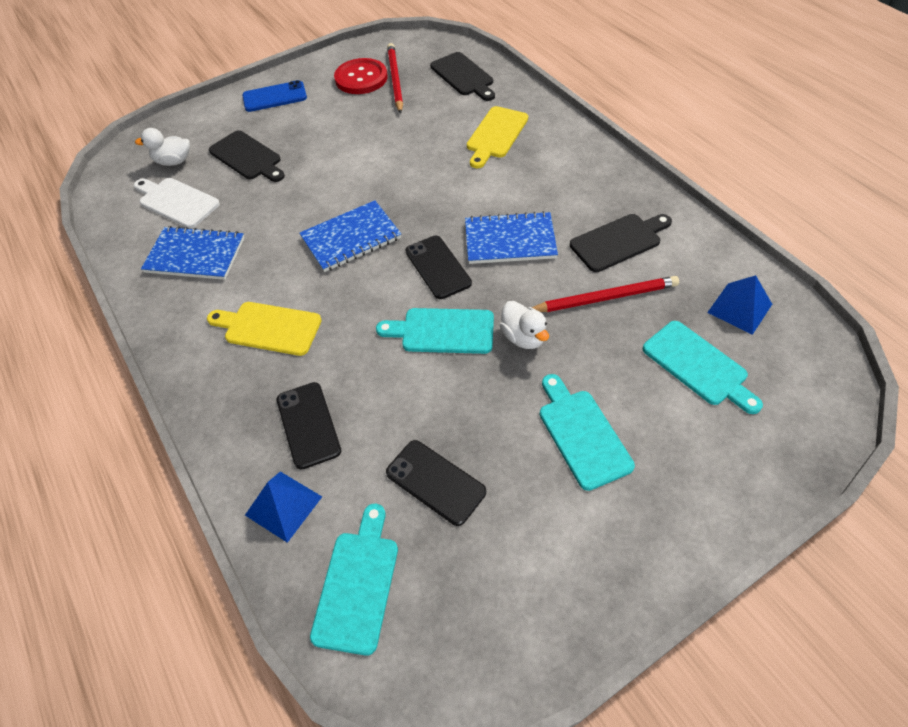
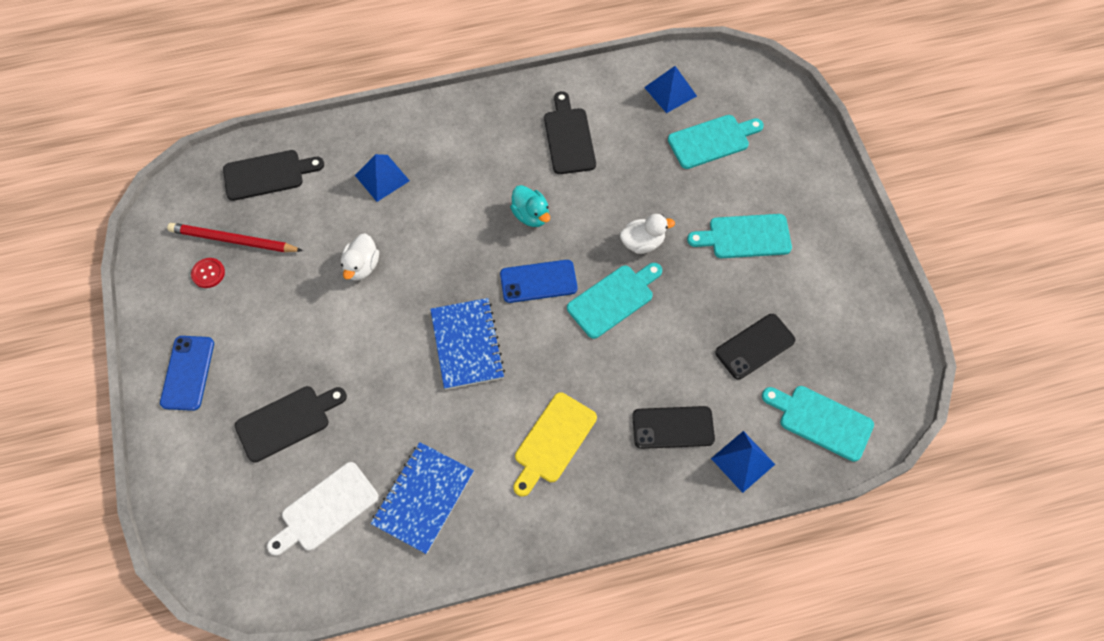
camera: 75 degrees left, 10 degrees up
white duck [135,128,190,166] -> white duck moved to [341,234,379,280]
red button [334,58,388,94] -> red button [191,258,225,288], size x0.50
turquoise cutting board [376,308,494,354] -> turquoise cutting board turned 150 degrees counterclockwise [567,263,662,339]
black phone [406,236,472,299] -> blue phone [500,260,577,303]
blue notebook [465,211,558,264] -> turquoise duck [510,185,550,227]
yellow cutting board [467,106,528,168] -> blue pyramid [355,154,410,202]
red pencil [532,276,679,312] -> none

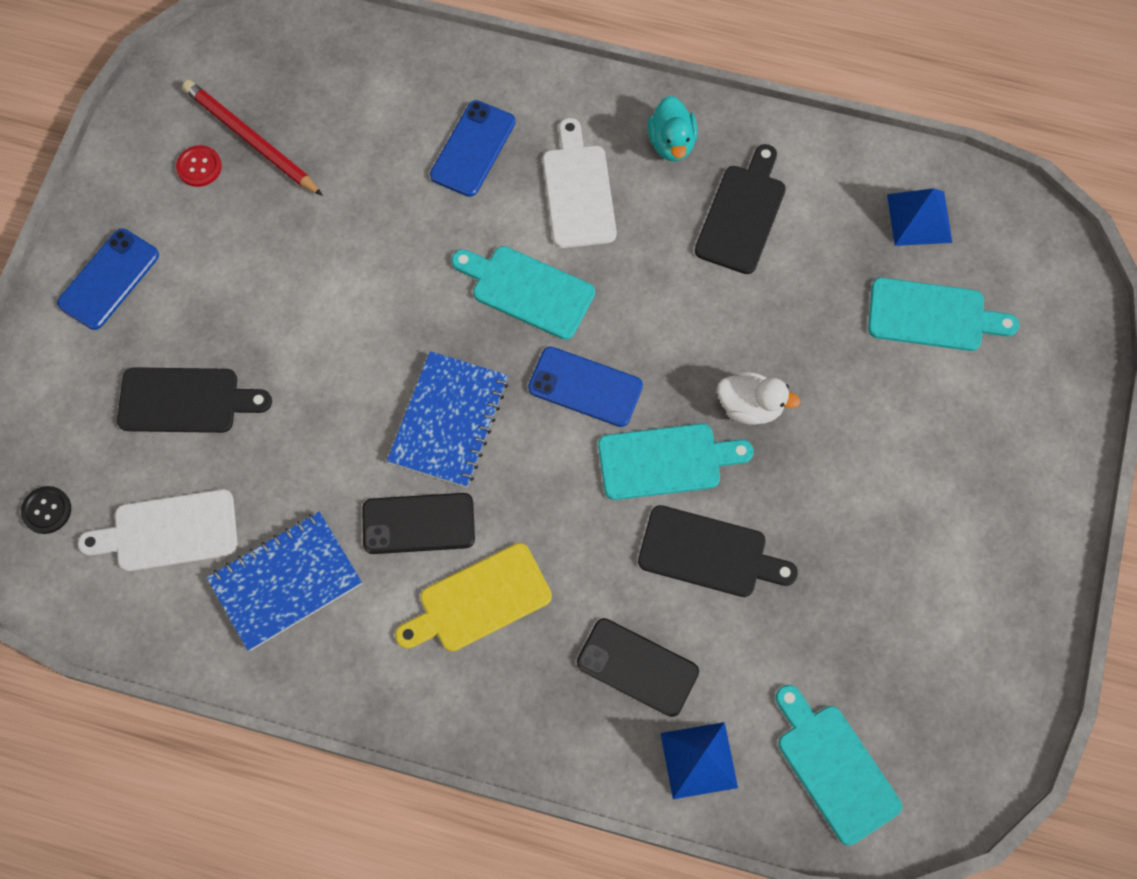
camera: 30 degrees right, 5 degrees up
black cutting board [223,150,324,201] -> black cutting board moved to [638,505,798,597]
white duck [341,234,379,280] -> none
blue pyramid [355,154,410,202] -> blue phone [430,100,515,197]
turquoise duck [510,185,550,227] -> turquoise duck moved to [648,96,697,161]
turquoise cutting board [687,214,792,258] -> turquoise cutting board moved to [451,246,595,340]
black phone [715,314,795,379] -> black phone moved to [362,493,475,554]
none -> black button [21,486,71,534]
none -> white cutting board [543,118,617,248]

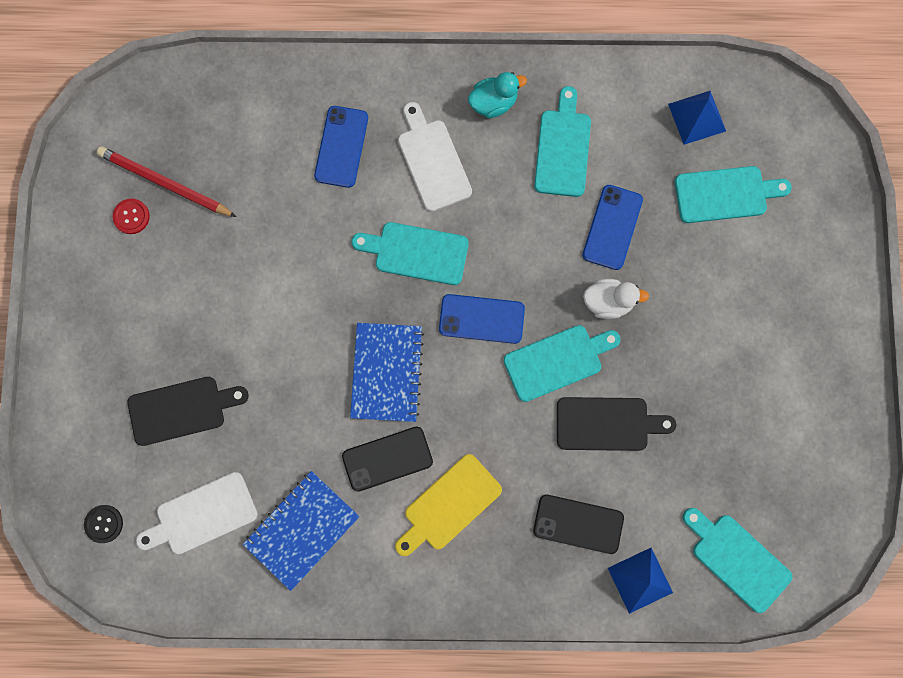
camera: 15 degrees left, 10 degrees up
blue phone [57,229,159,330] -> blue phone moved to [582,185,643,270]
turquoise duck [648,96,697,161] -> turquoise duck turned 90 degrees counterclockwise [468,72,527,118]
black cutting board [695,144,786,274] -> turquoise cutting board [534,86,591,197]

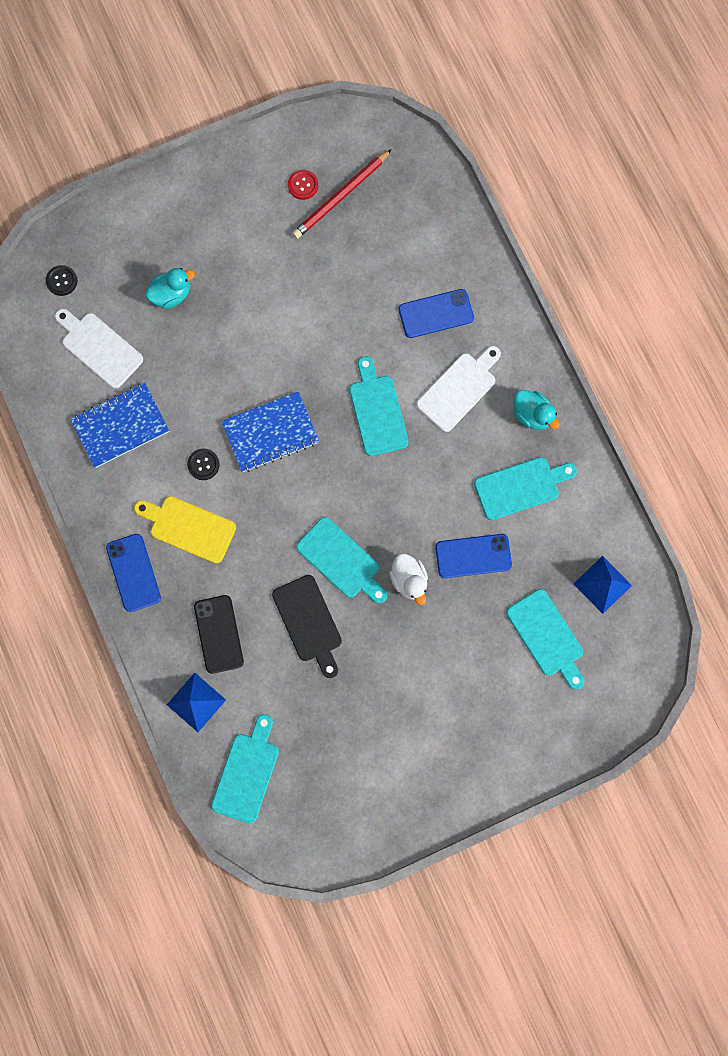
camera: 65 degrees right, 0 degrees up
red pencil [97,146,236,217] -> red pencil turned 135 degrees counterclockwise [292,149,392,239]
black cutting board [127,377,249,446] -> turquoise duck [145,268,195,309]
blue notebook [243,471,359,591] -> blue notebook turned 45 degrees counterclockwise [71,383,169,468]
black phone [342,427,433,492] -> black button [187,449,220,480]
blue phone [439,294,525,344] -> blue phone moved to [106,534,161,612]

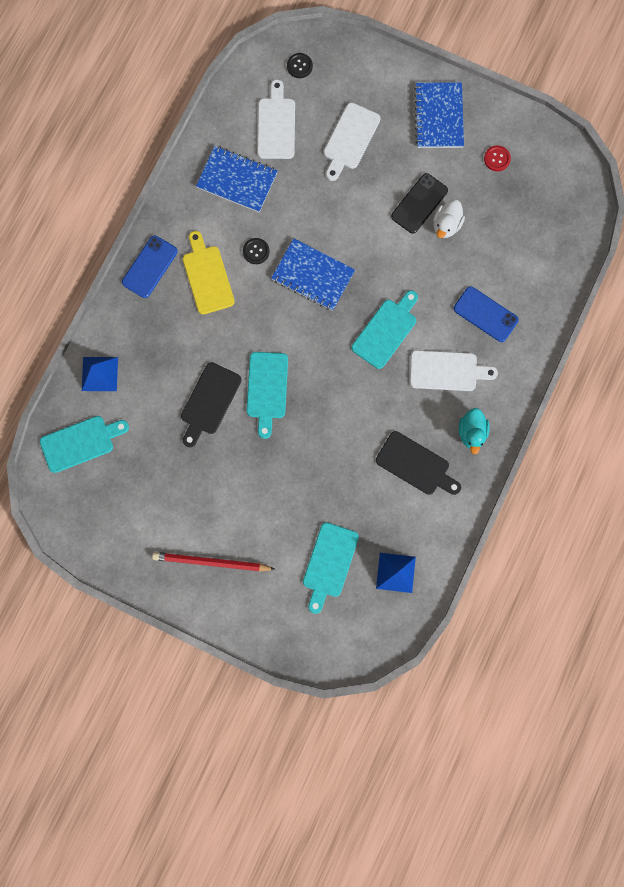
camera: 50 degrees right, 0 degrees up
turquoise duck [145,268,195,309] -> white cutting board [324,103,380,181]
black phone [194,595,244,674] -> black phone moved to [391,173,448,234]
red pencil [292,149,392,239] -> red pencil moved to [152,552,275,572]
white duck [389,553,428,605] -> white duck moved to [433,200,465,238]
blue phone [435,534,512,578] -> none
turquoise cutting board [474,457,577,520] -> black cutting board [376,431,461,495]
none -> blue notebook [414,82,464,148]

